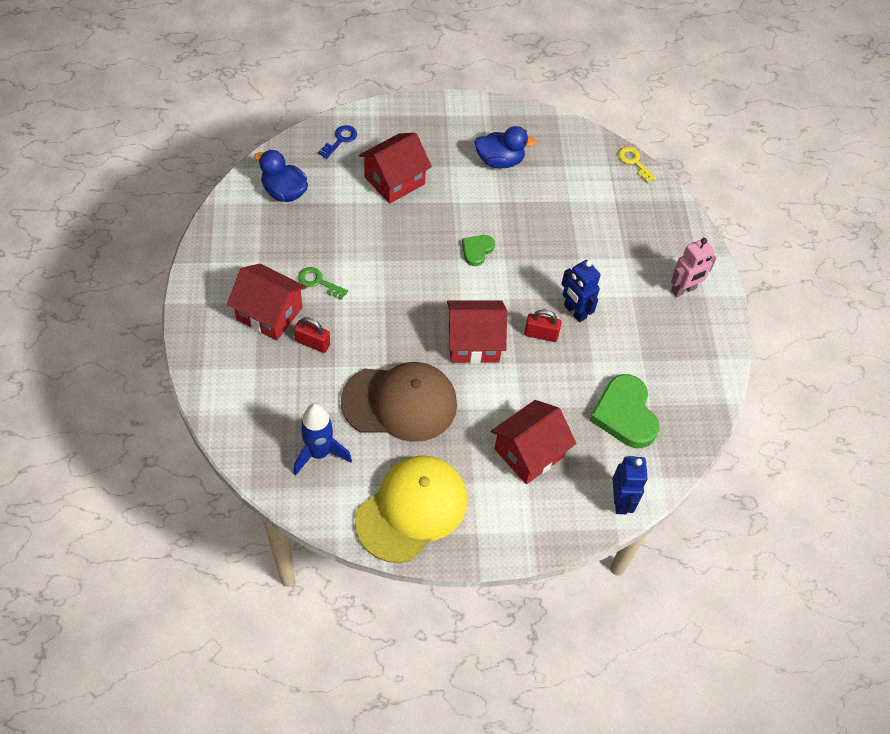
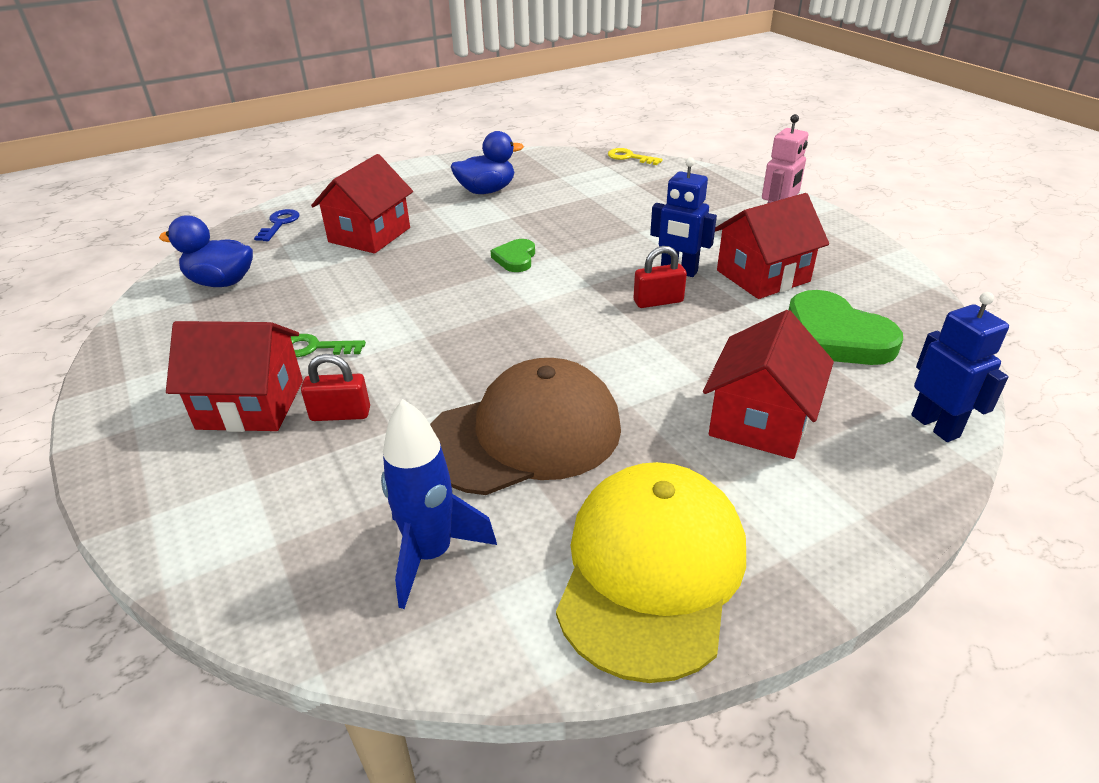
camera: 20 degrees left, 20 degrees down
red house [447,301,507,364] -> red house moved to [715,193,829,299]

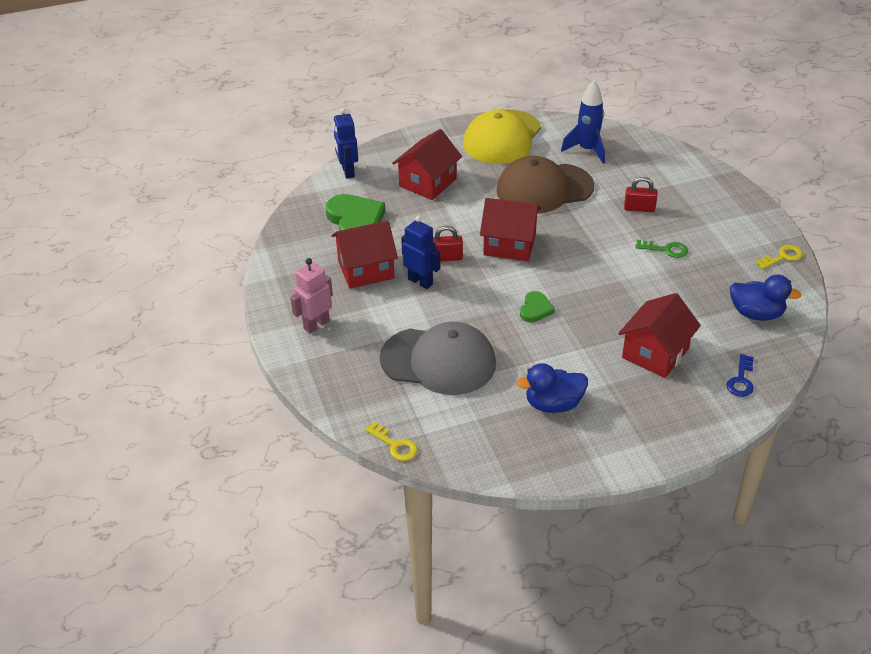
camera: 170 degrees left, 5 degrees up
red house [166,321,303,432] -> red house moved to [480,198,541,261]
none -> grey cap [380,322,496,395]
none -> yellow key [755,245,803,269]

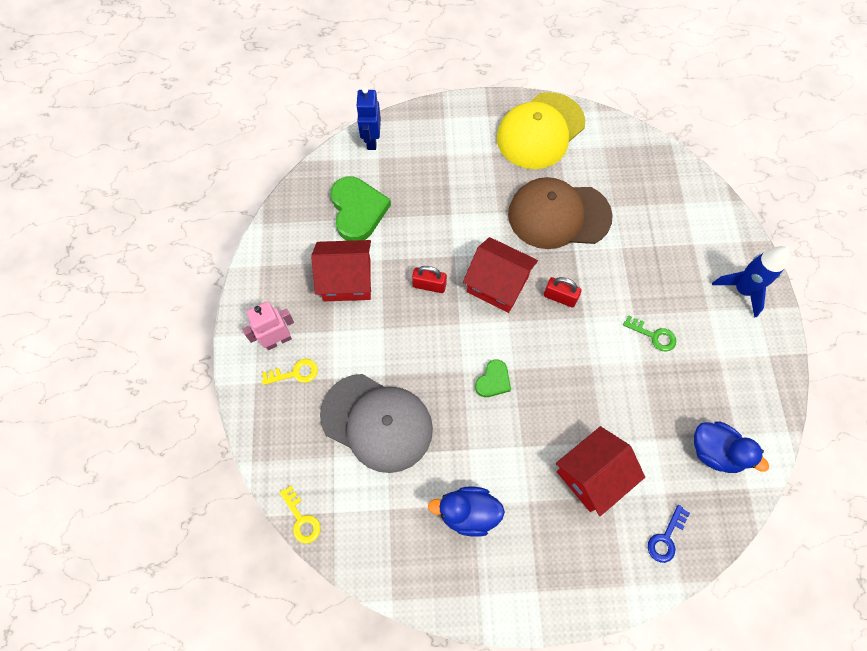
camera: 15 degrees right, 25 degrees up
red house [392,129,462,200] -> none
blue robot [401,216,440,289] -> none
blue rocket [561,81,605,164] -> blue rocket moved to [712,246,790,318]
red padlock [624,177,658,212] -> red padlock moved to [544,277,582,307]
yellow key [755,245,803,269] -> yellow key moved to [262,359,318,385]

